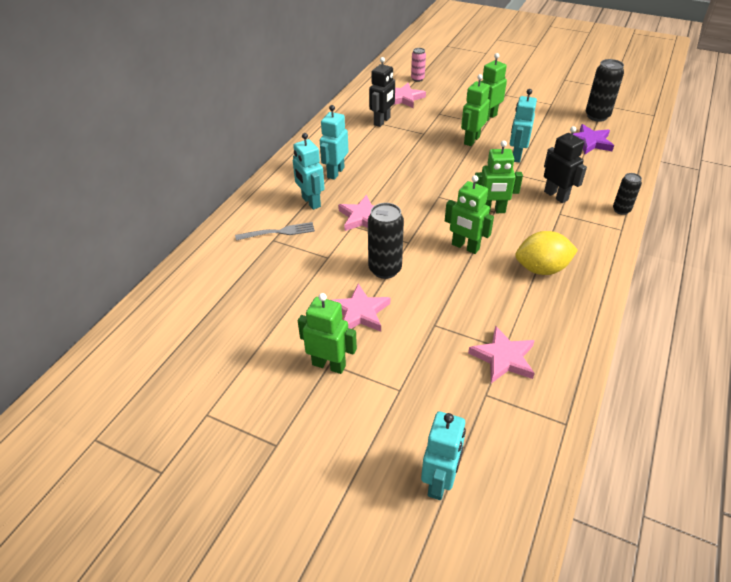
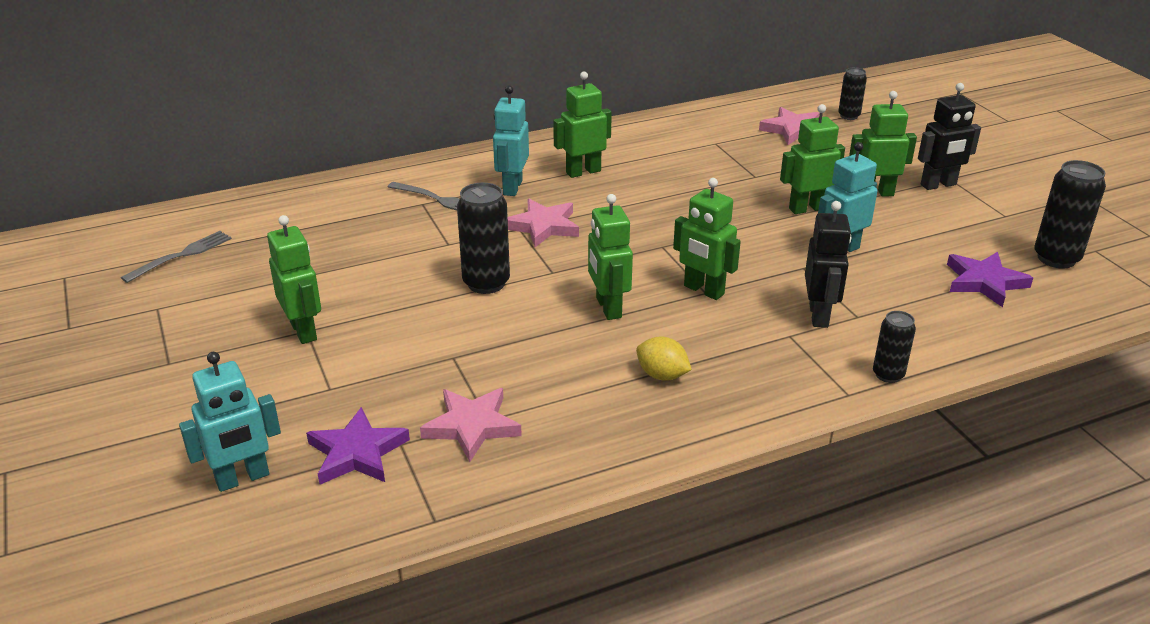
camera: 40 degrees right, 10 degrees down
turquoise robot [320,105,349,180] -> green robot [553,71,612,178]
pink star [332,283,390,332] -> none
black robot [369,57,395,127] -> black robot moved to [918,83,981,190]
pink can [411,48,426,82] -> black can [838,67,867,120]
yellow lemon [515,231,578,275] -> yellow lemon [636,337,692,381], size x0.62
none -> grey fork [121,231,232,283]
none -> purple star [306,407,410,485]

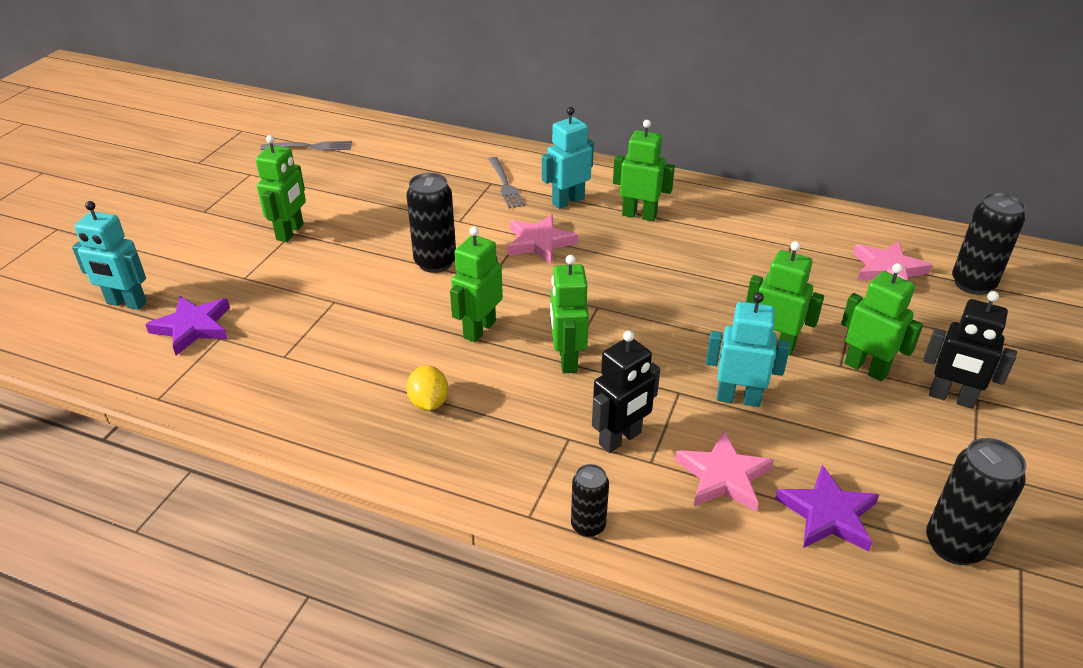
camera: 45 degrees right, 5 degrees up
pink star [420,388,522,462] -> pink star moved to [675,431,774,512]
black can [838,67,867,120] -> black can [952,192,1026,295], size x1.67

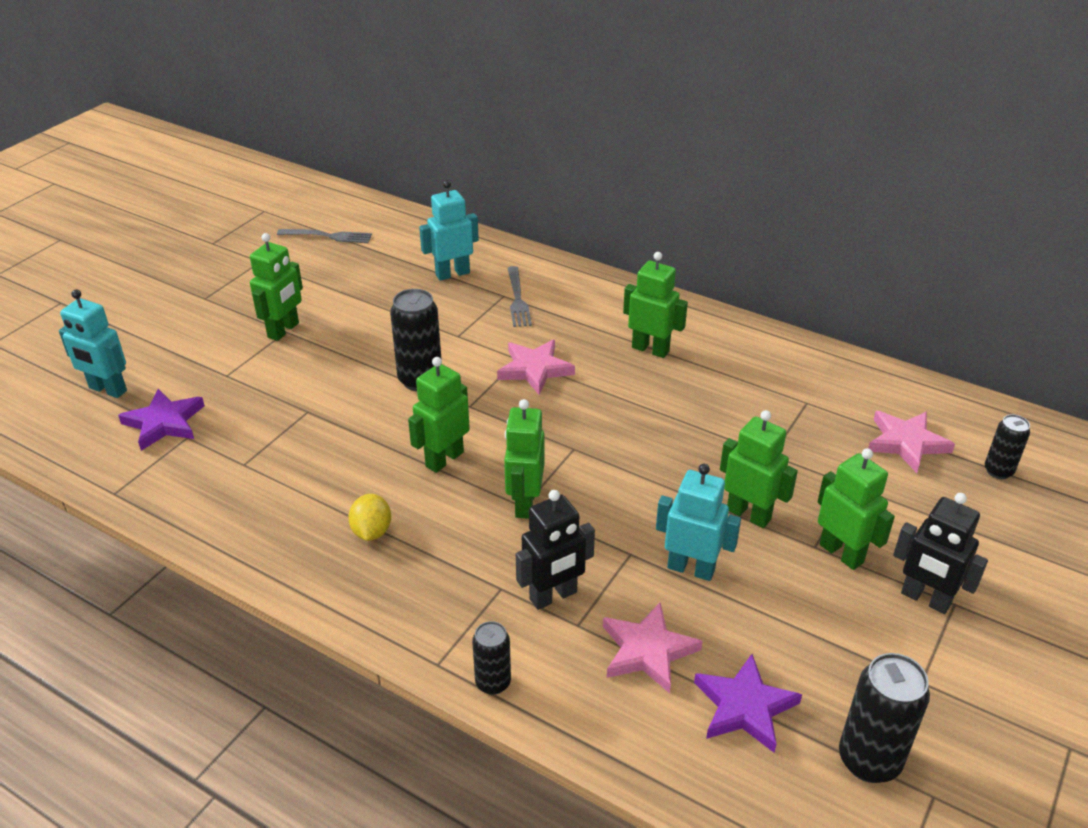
camera: 10 degrees right, 0 degrees up
turquoise robot [542,107,594,209] -> turquoise robot moved to [419,180,479,281]
black can [952,192,1026,295] -> black can [985,414,1030,479], size x0.60

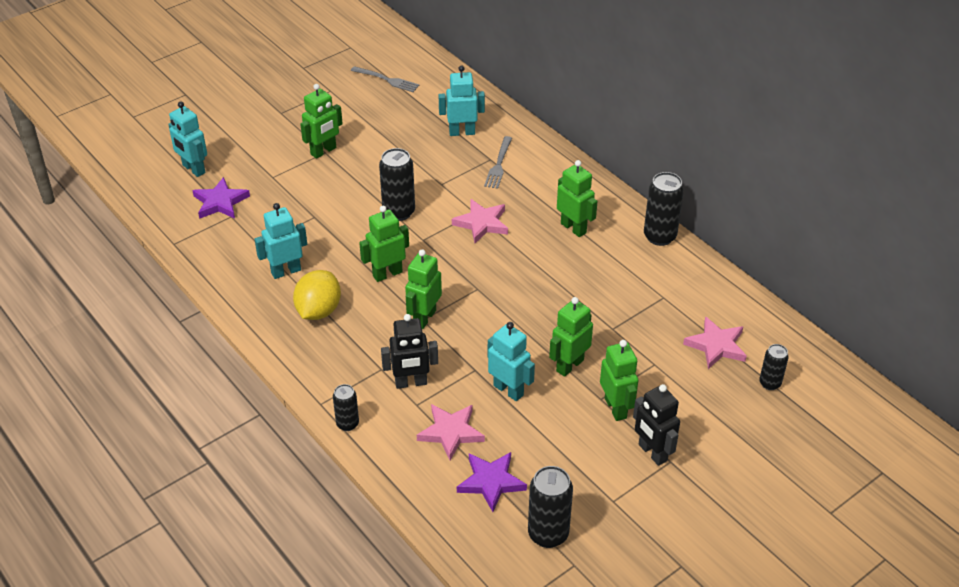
camera: 20 degrees right, 5 degrees up
yellow lemon [348,494,391,541] -> yellow lemon [293,270,341,320], size x1.61
green robot [720,410,798,528] -> green robot turned 105 degrees counterclockwise [549,297,593,377]
none -> turquoise robot [254,203,307,279]
none -> black can [644,172,684,246]

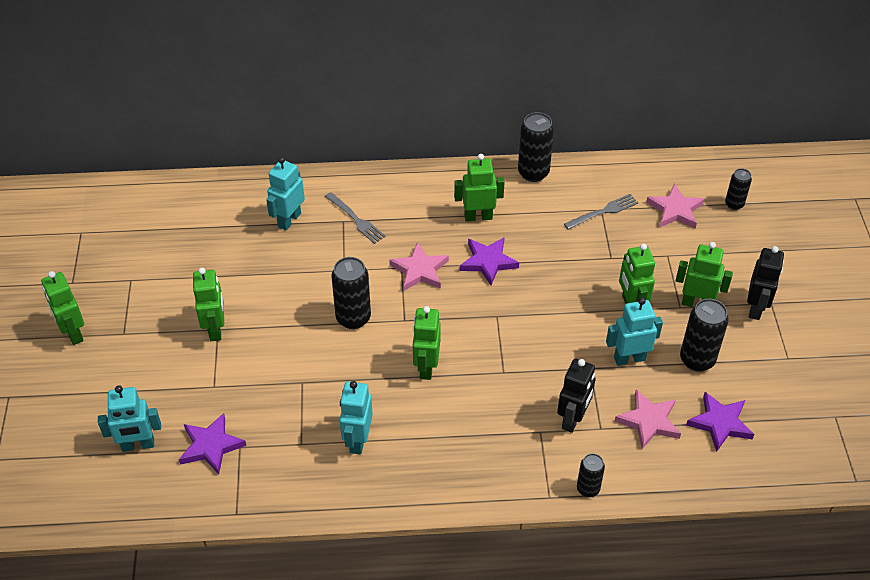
camera: 55 degrees left, 5 degrees up
yellow lemon [293,270,341,320] -> none
grey fork [351,66,419,92] -> grey fork moved to [564,194,638,230]
green robot [405,249,442,329] -> green robot moved to [41,271,84,345]
black can [528,466,573,548] -> black can moved to [680,299,729,372]
black robot [633,384,680,466] -> black robot turned 75 degrees counterclockwise [747,246,784,320]
none -> purple star [460,237,519,285]

